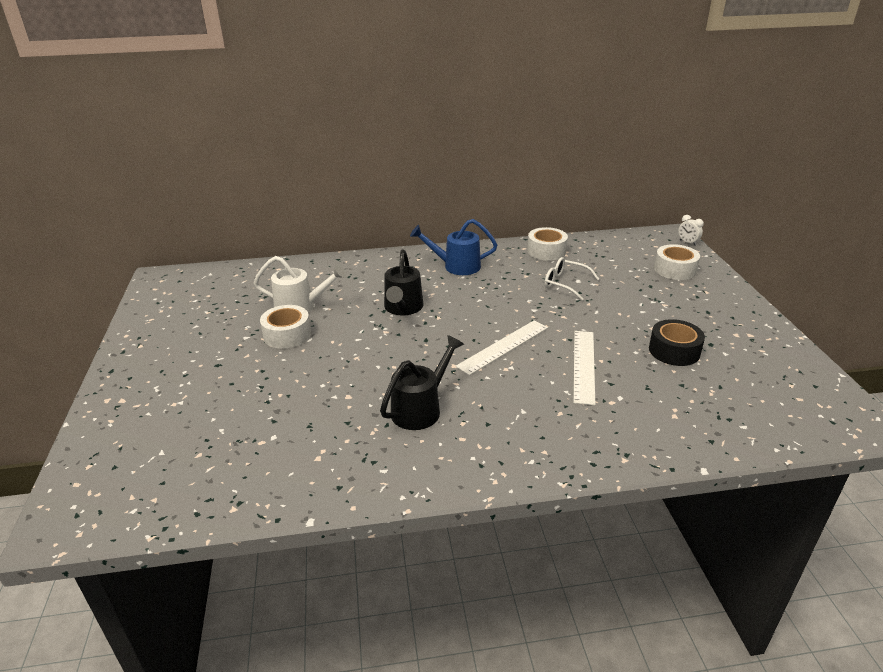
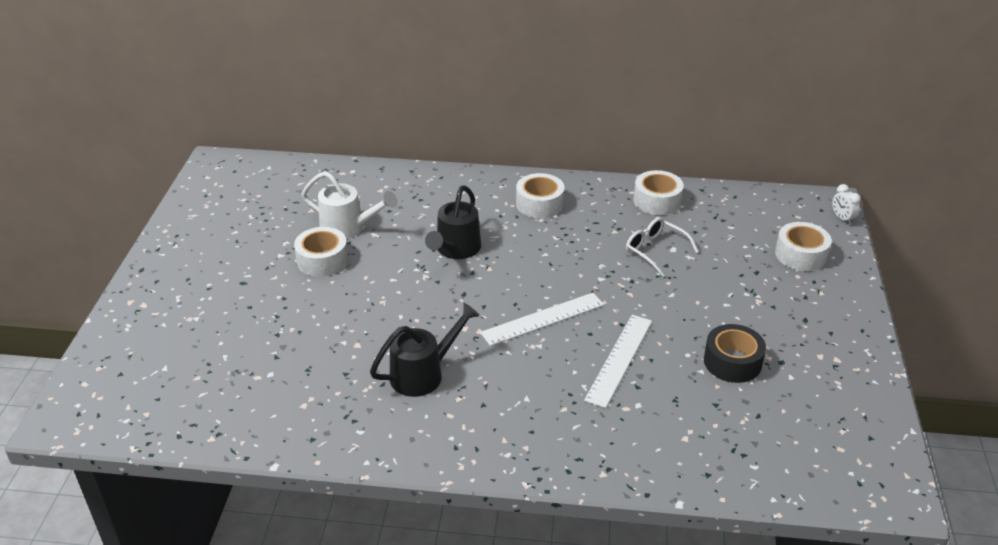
camera: 15 degrees right, 5 degrees up
blue watering can [410,219,497,275] -> white tape [516,173,565,218]

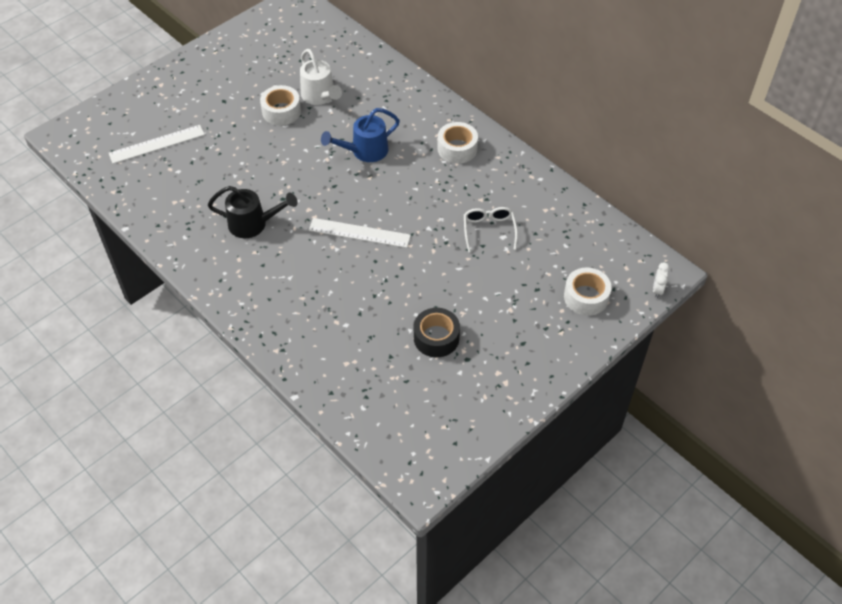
camera: 40 degrees right, 15 degrees up
black watering can [425,185,481,259] -> blue watering can [321,108,400,162]
white ruler [584,315,652,408] -> white ruler moved to [109,125,205,164]
white tape [633,170,684,215] -> none

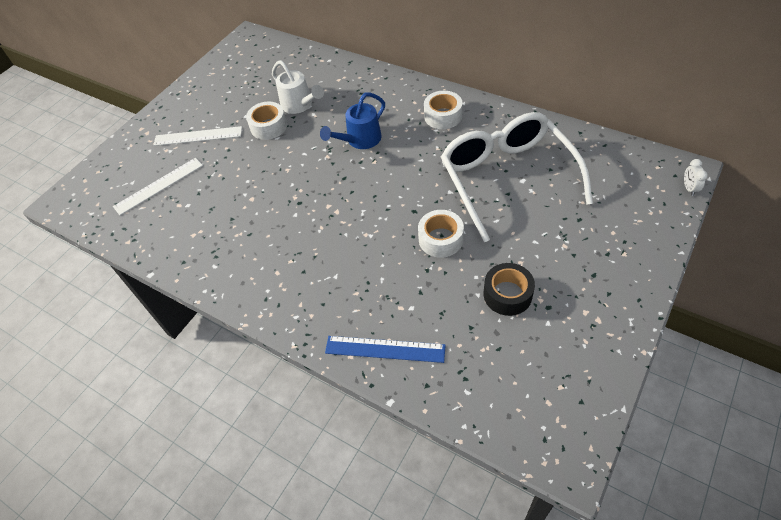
camera: 10 degrees left, 0 degrees up
black watering can [208,186,298,238] -> none
white ruler [309,218,411,248] -> white ruler moved to [154,126,242,146]
white glasses [464,207,518,252] -> white glasses [441,112,593,242], size x2.44
white tape [564,268,612,316] -> white tape moved to [418,210,464,258]
none -> blue ruler [325,336,446,363]

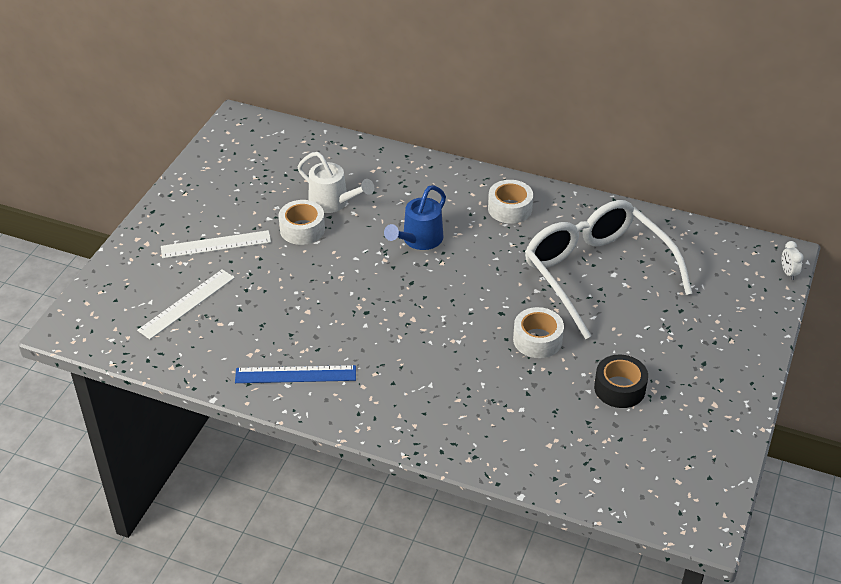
camera: 15 degrees left, 10 degrees down
blue ruler [325,336,446,363] -> blue ruler moved to [235,365,356,383]

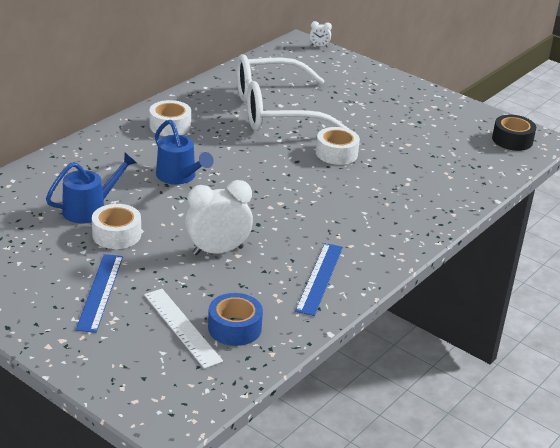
camera: 75 degrees left, 10 degrees down
white ruler [161,230,271,258] -> blue ruler [76,254,123,333]
white watering can [298,152,374,213] -> blue watering can [46,153,137,223]
black tape [594,354,648,408] -> black tape moved to [492,115,536,151]
none -> white clock [185,180,253,255]
none -> blue tape [208,293,263,346]

